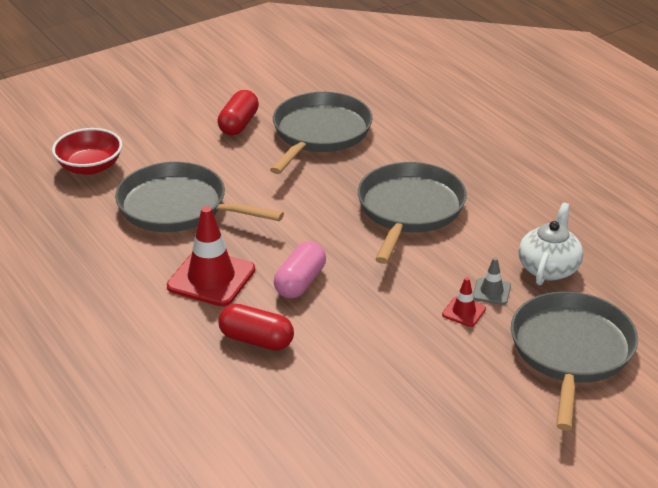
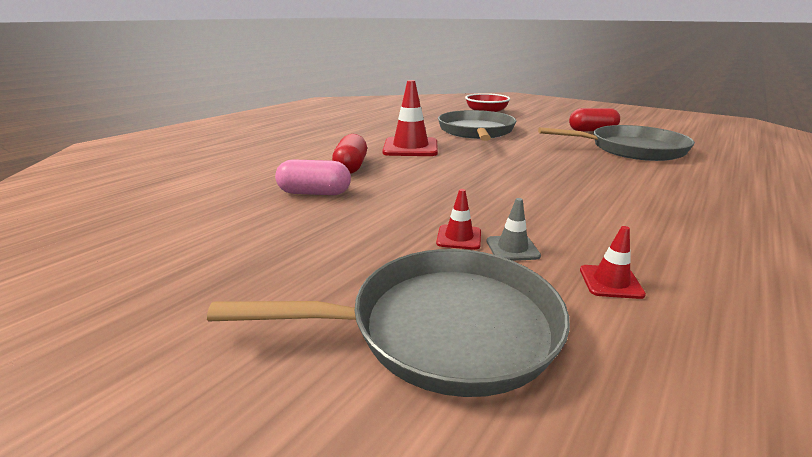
camera: 70 degrees right, 10 degrees down
pink capsule [274,241,326,299] -> pink capsule moved to [275,159,351,195]
grey pan [358,162,467,264] -> none
white teapot [519,203,583,285] -> red traffic cone [580,226,646,299]

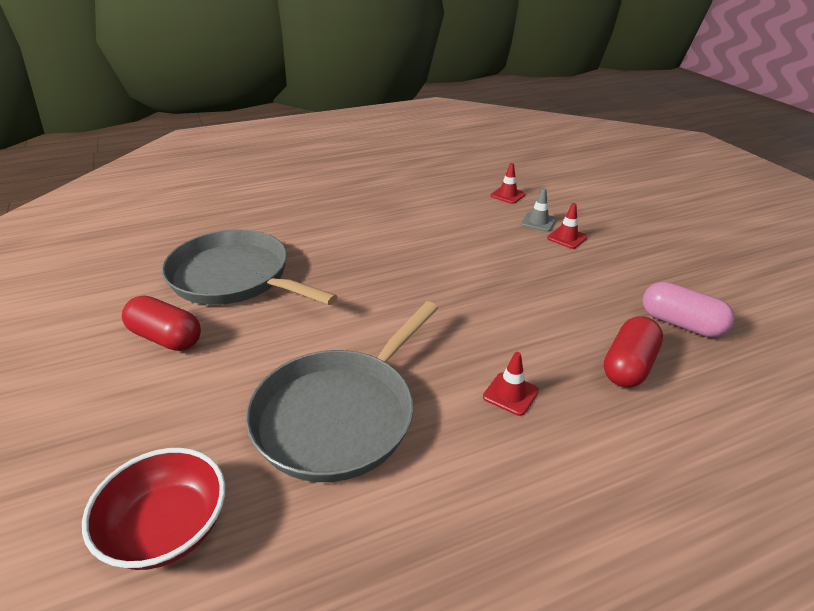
camera: 150 degrees left, 10 degrees up
grey pan [207,249,570,397] -> none
red traffic cone [382,80,438,156] -> red traffic cone [483,352,539,416], size x0.48

